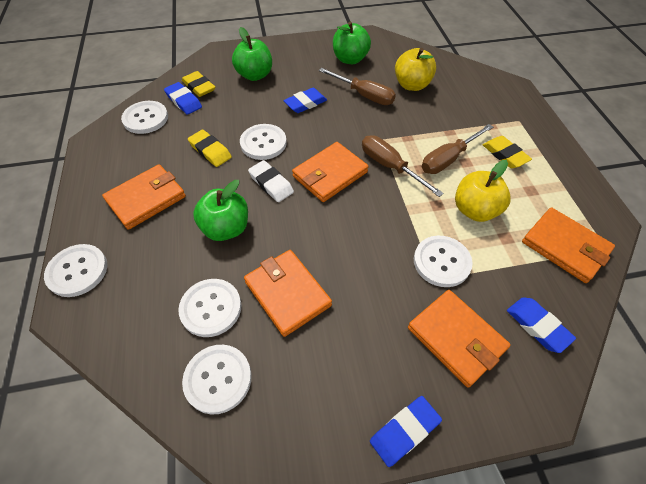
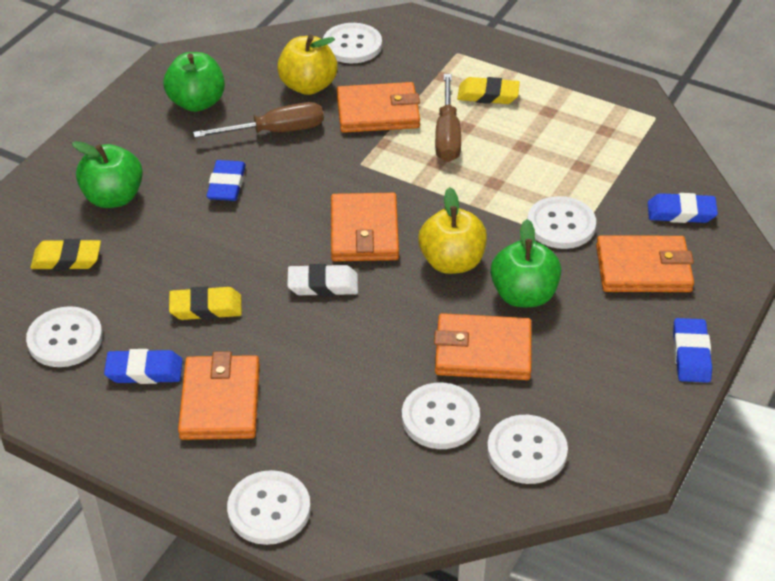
camera: 50 degrees left, 10 degrees down
blue eraser [164,82,202,115] -> blue eraser moved to [104,349,183,384]
green apple [193,180,248,241] -> green apple moved to [491,219,561,307]
white button [240,124,287,160] -> white button moved to [323,23,382,63]
brown screwdriver [362,135,444,197] -> none
yellow apple [455,160,511,222] -> yellow apple moved to [418,187,487,274]
orange wallet [522,207,615,283] -> orange wallet moved to [337,82,420,133]

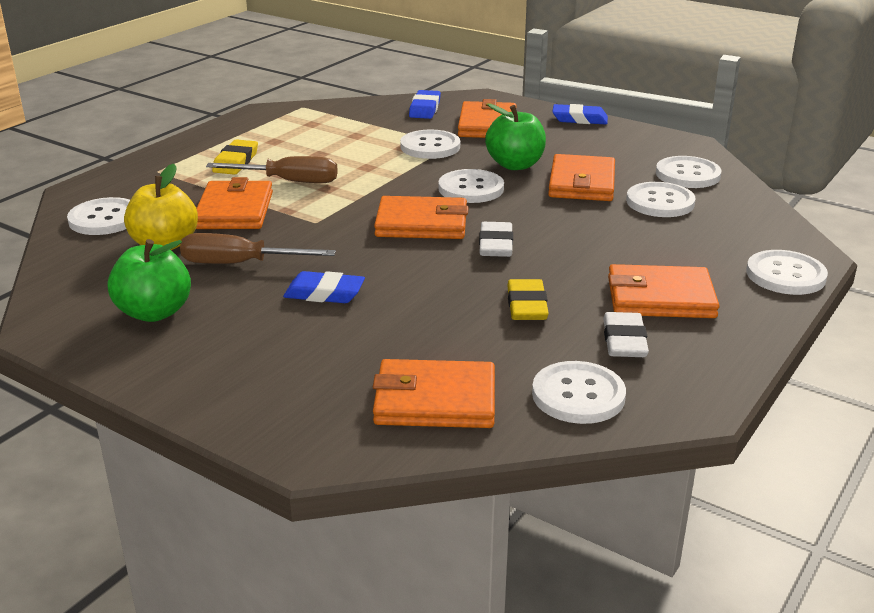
camera: 85 degrees left, 15 degrees down
yellow eraser [30,239,101,270] -> orange wallet [373,359,495,428]
green apple [72,141,143,208] -> none
blue eraser [104,349,183,384] -> white eraser [603,312,649,357]
brown screwdriver [193,102,324,138] -> brown screwdriver turned 75 degrees counterclockwise [180,233,336,264]
yellow apple [418,187,487,274] -> white button [438,169,504,203]

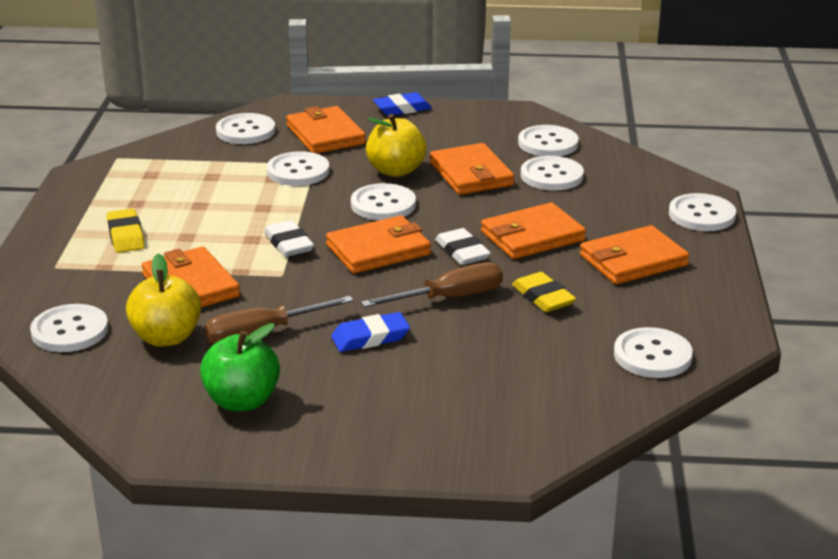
camera: 30 degrees left, 0 degrees up
brown screwdriver [206,156,338,183] -> brown screwdriver moved to [361,262,503,307]
orange wallet [373,359,495,428] -> orange wallet moved to [481,202,586,259]
blue eraser [409,90,441,119] -> white button [216,113,276,144]
green apple [485,104,546,170] -> yellow apple [366,114,427,177]
white eraser [603,312,649,357] -> white eraser moved to [264,220,314,257]

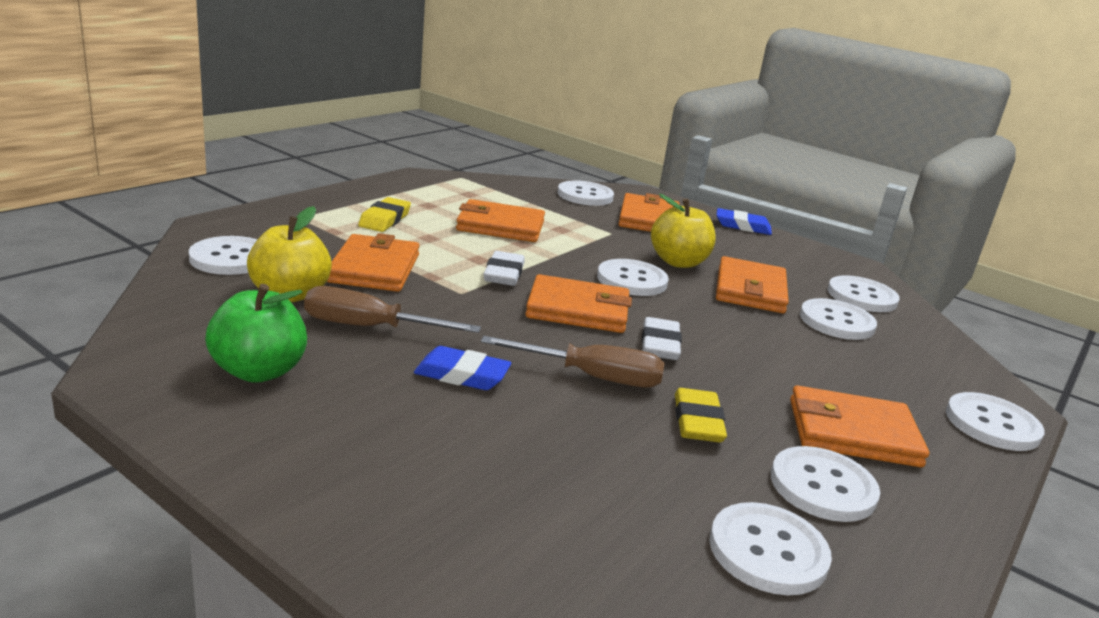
camera: 30 degrees right, 5 degrees down
white button [267,151,330,186] -> white button moved to [771,446,880,522]
orange wallet [481,202,586,259] -> orange wallet moved to [456,199,545,242]

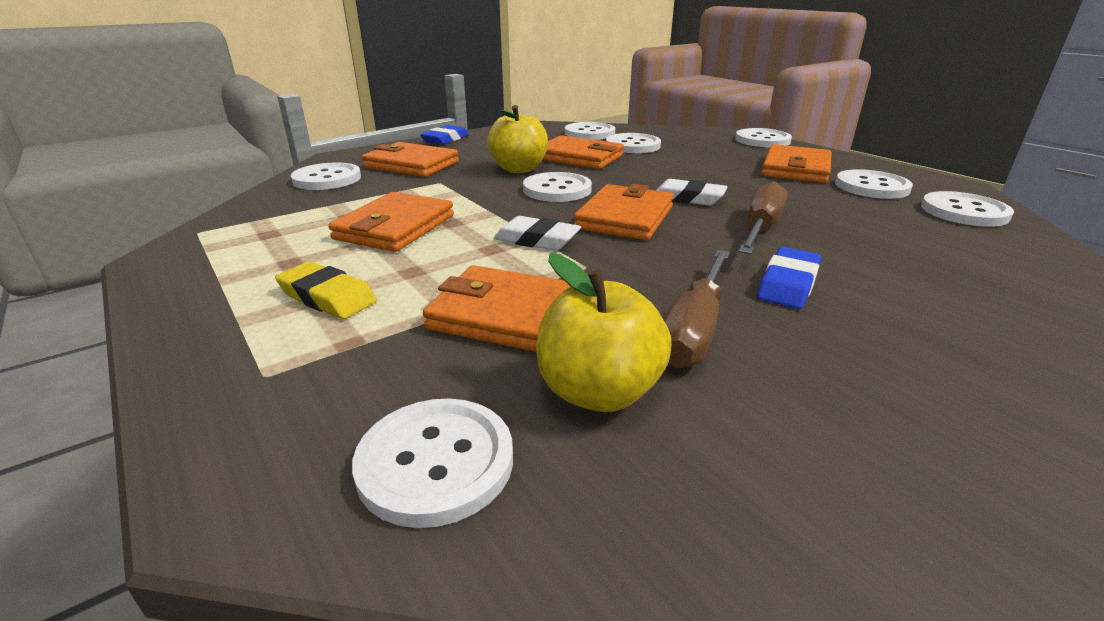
camera: 70 degrees left, 5 degrees up
green apple [205,284,307,383] -> none
yellow eraser [675,388,727,442] -> none

